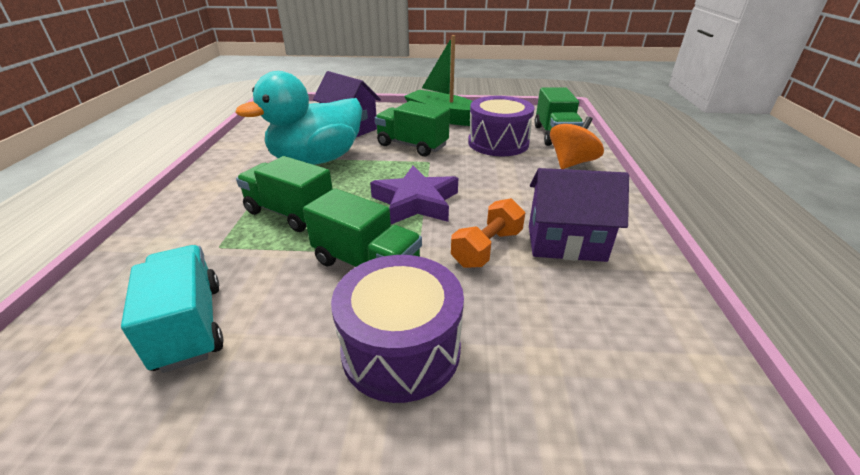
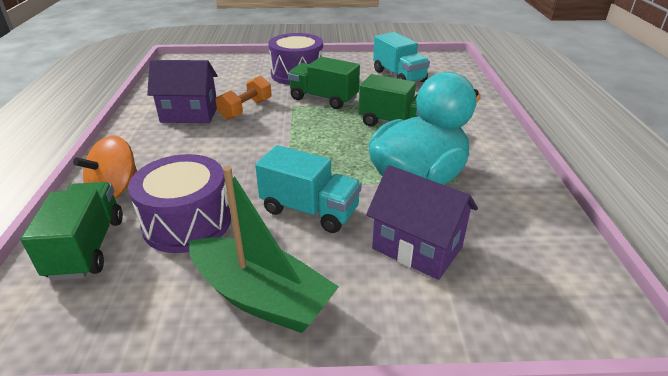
camera: 175 degrees right, 0 degrees up
purple star [370,166,458,224] -> none
green truck [375,101,450,156] -> turquoise truck [255,145,362,233]

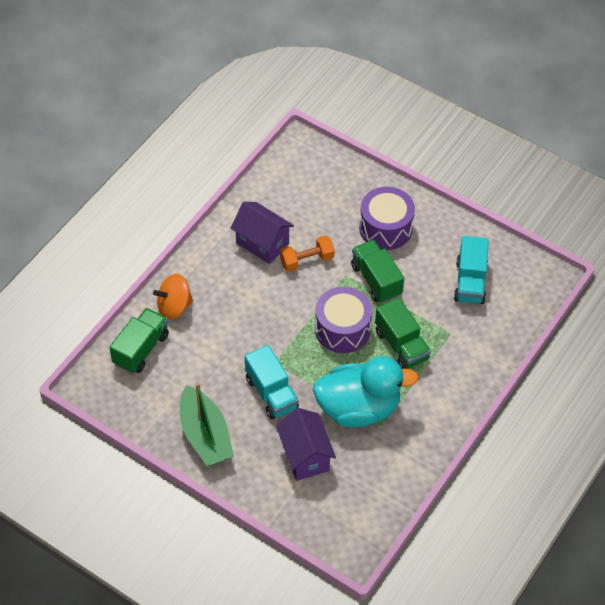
camera: 35 degrees right, 20 degrees up
purple drum [128,154,231,253] -> purple drum moved to [315,287,372,353]

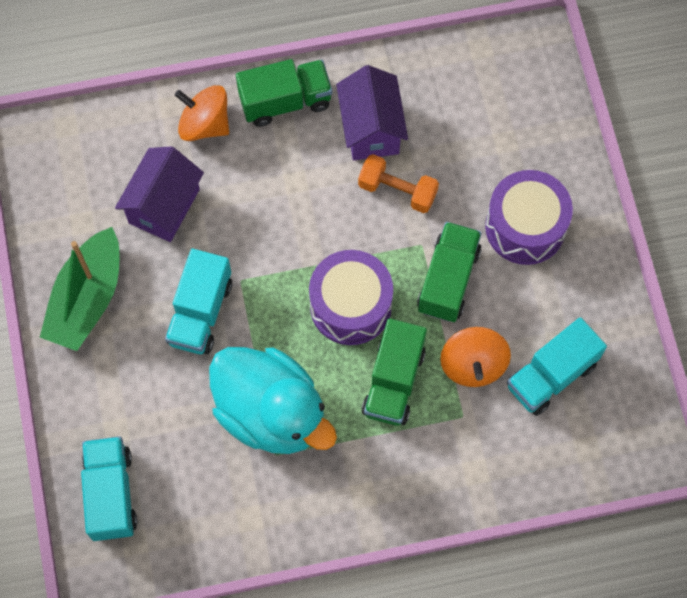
camera: 45 degrees right, 15 degrees up
green truck [109,308,169,374] -> green truck moved to [236,59,332,127]
purple house [276,408,336,481] -> purple house moved to [115,146,204,242]
none -> turquoise truck [81,436,137,541]
none -> orange spinning top [440,327,511,387]

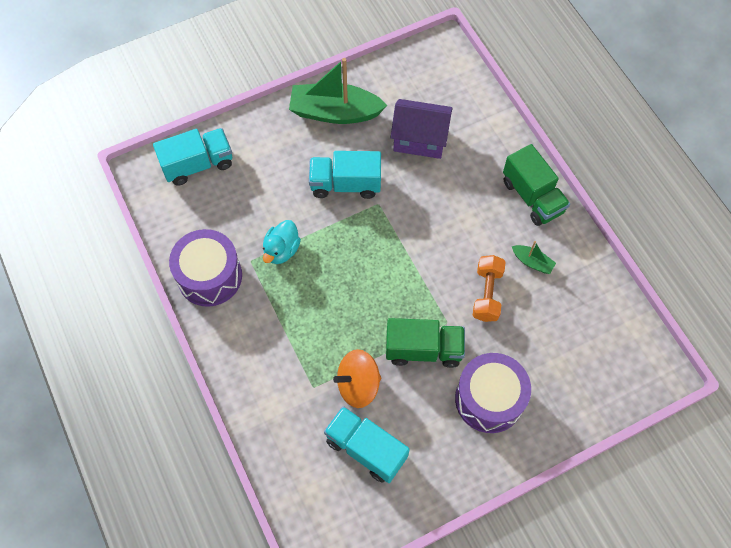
camera: 75 degrees right, 5 degrees down
orange spinning top [175,85,229,141] -> none
turquoise duck [209,347,337,454] -> turquoise duck [263,220,301,264], size x0.47
purple drum [309,250,393,345] -> purple drum moved to [169,229,242,307]
purple house [336,65,408,160] -> green boat [512,241,556,274]
green truck [362,319,427,426] -> none

